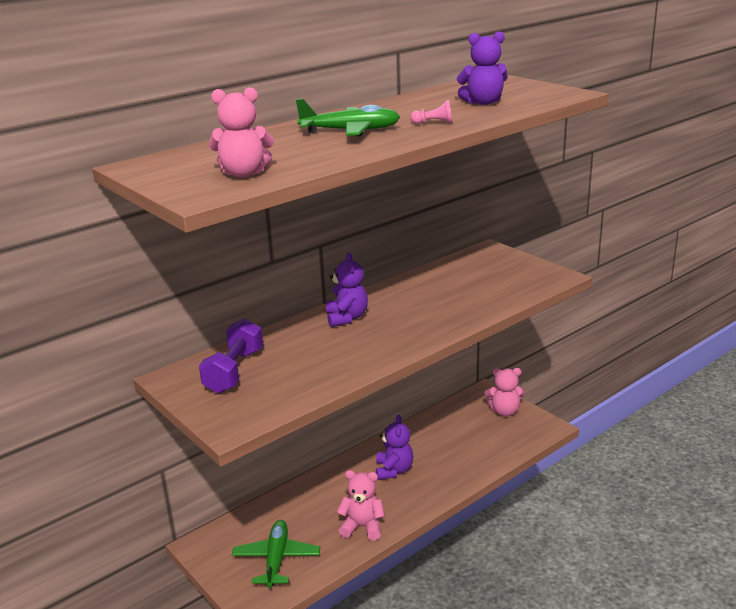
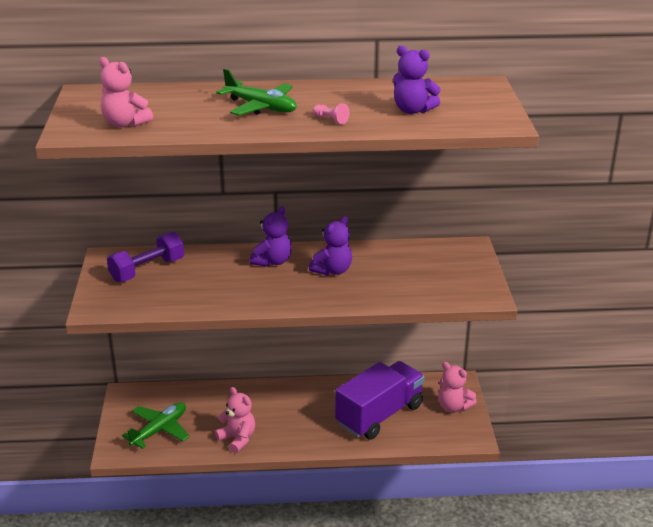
camera: 35 degrees right, 5 degrees up
purple teddy bear [376,415,413,480] -> purple teddy bear moved to [309,216,352,276]
none -> purple truck [335,361,424,440]

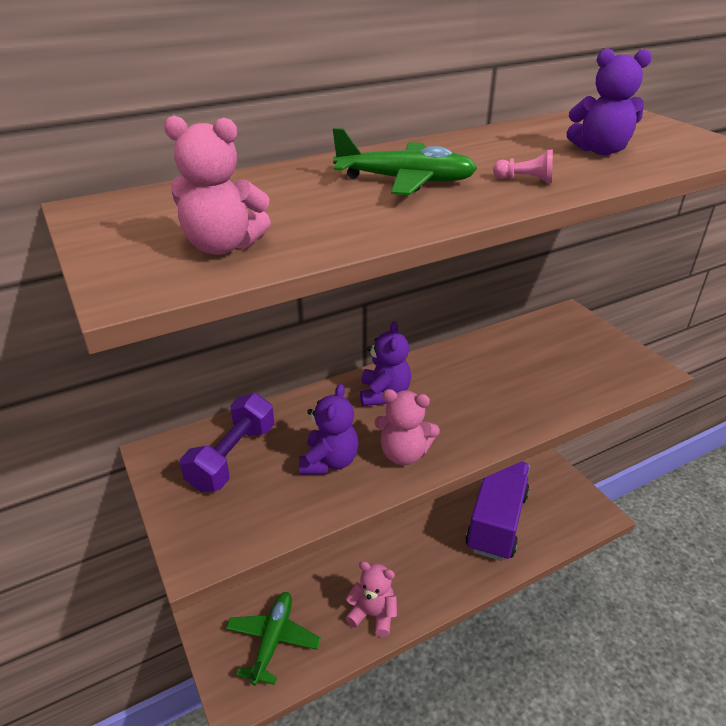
camera: 25 degrees left, 5 degrees up
purple teddy bear [309,216,352,276] -> purple teddy bear moved to [299,384,359,475]
pink teddy bear [438,362,477,412] -> pink teddy bear moved to [374,389,440,465]

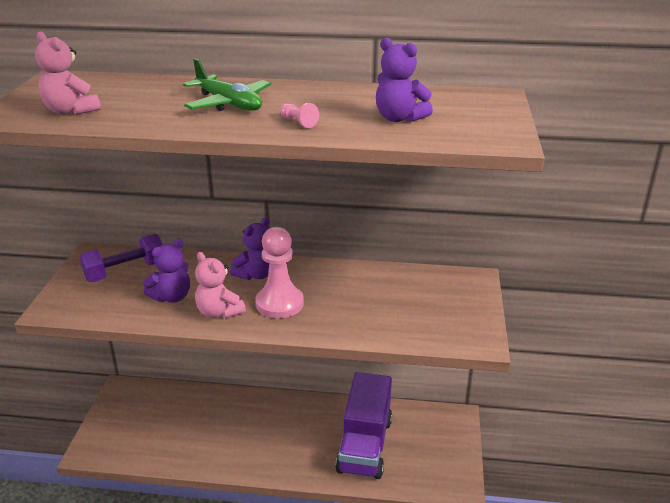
camera: 35 degrees right, 5 degrees down
green plane [226,592,321,686] -> none
pink teddy bear [346,561,397,637] -> none
purple truck [465,461,530,561] -> purple truck turned 135 degrees clockwise [336,372,392,479]
none -> pink pawn [255,227,304,318]

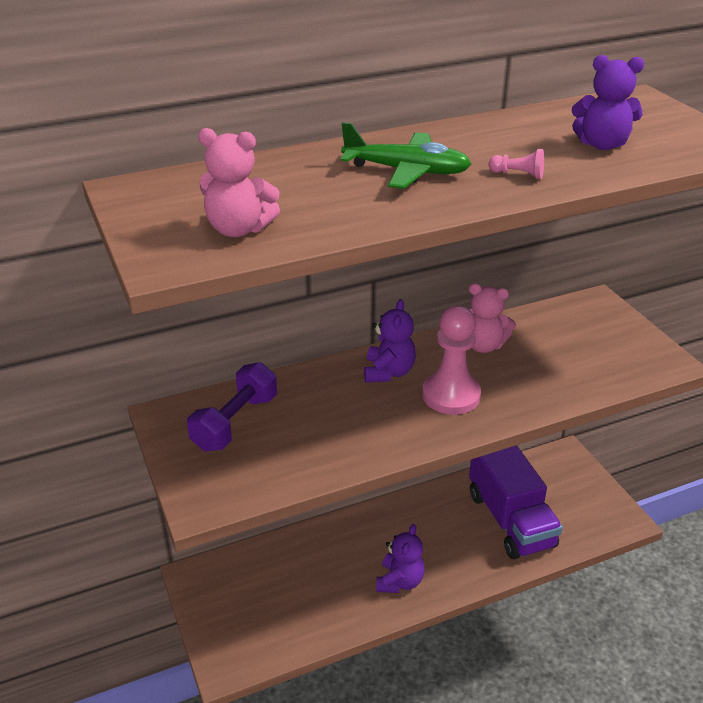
camera: 30 degrees left, 5 degrees up
purple teddy bear [143,239,190,302] -> purple teddy bear moved to [376,524,425,593]
pink teddy bear [195,252,246,319] -> pink teddy bear moved to [469,283,516,353]

